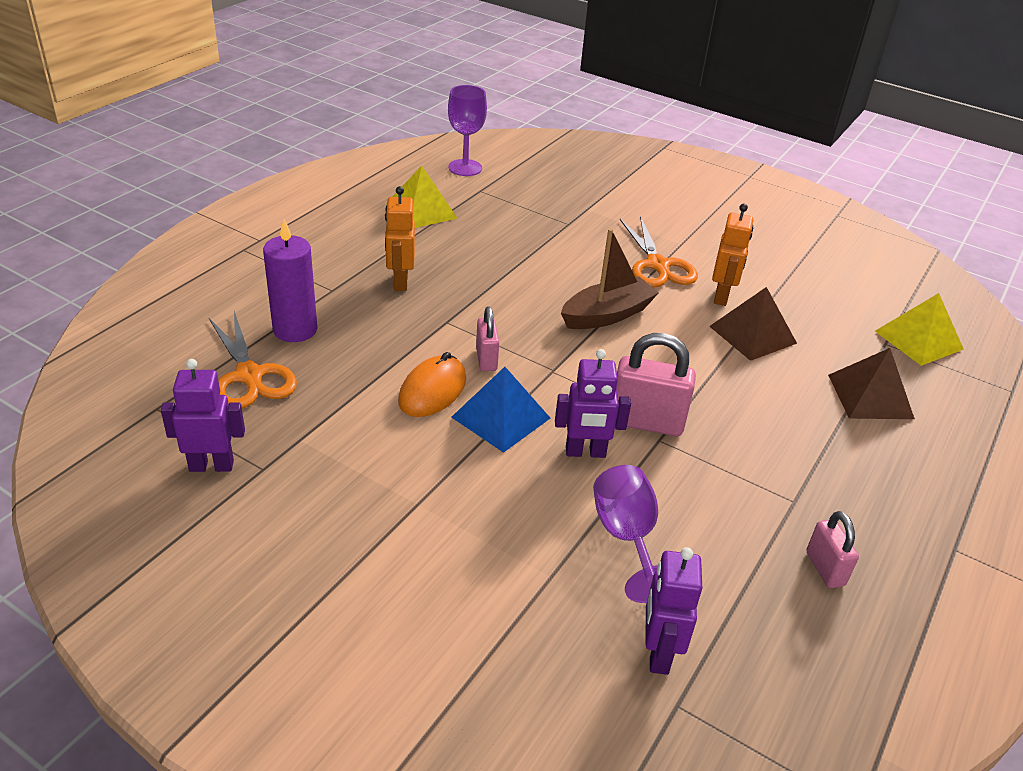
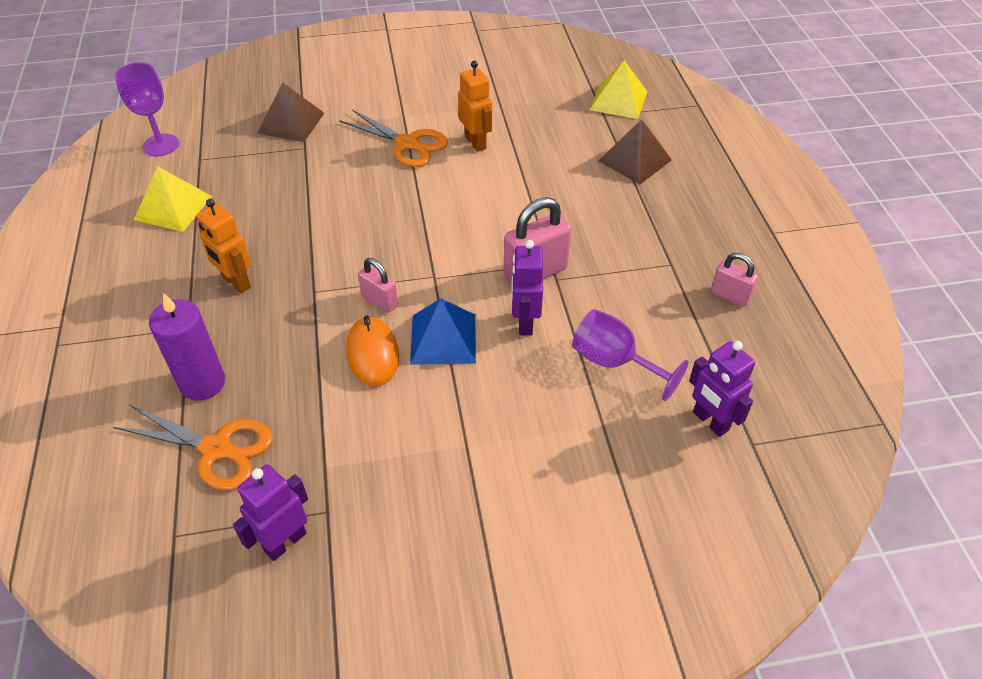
camera: 40 degrees left, 10 degrees up
purple robot [555,349,631,458] -> purple robot turned 135 degrees clockwise [511,240,543,336]
brown boat [561,228,659,329] -> none
brown pyramid [709,287,797,361] -> brown pyramid moved to [257,82,324,142]

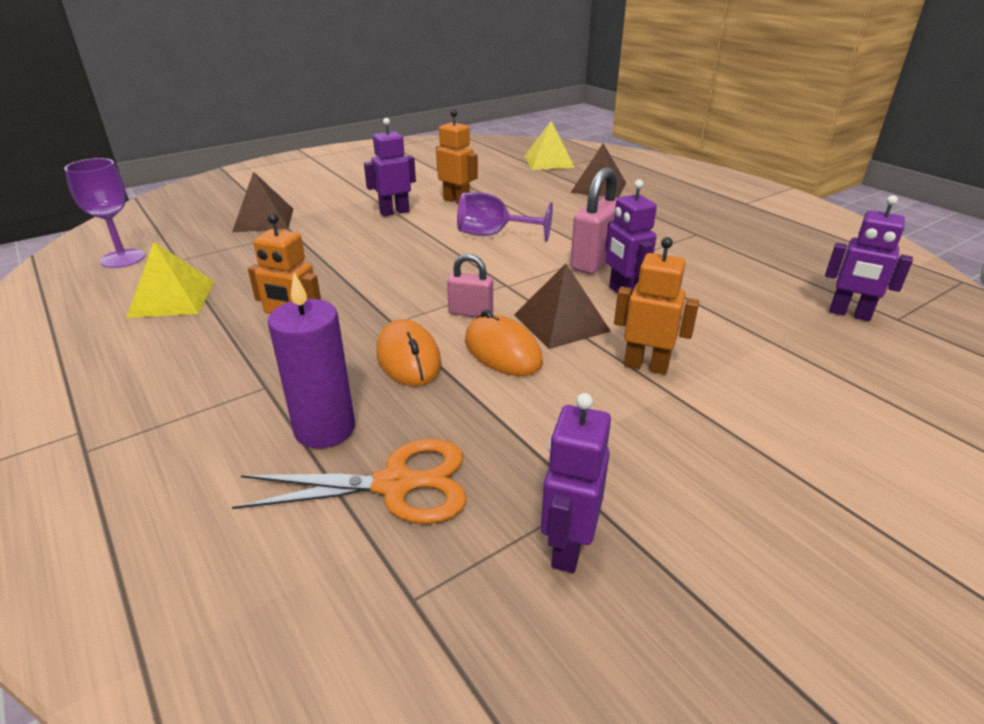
camera: 25 degrees left, 15 degrees down
orange scissors [339,109,448,167] -> purple robot [364,118,416,216]
blue pyramid [410,298,476,365] -> brown pyramid [514,263,611,349]
purple goblet [572,309,689,401] -> purple goblet moved to [457,192,553,242]
pink padlock [711,253,758,307] -> none
none -> orange mouse [376,319,441,386]
none -> orange robot [614,237,699,374]

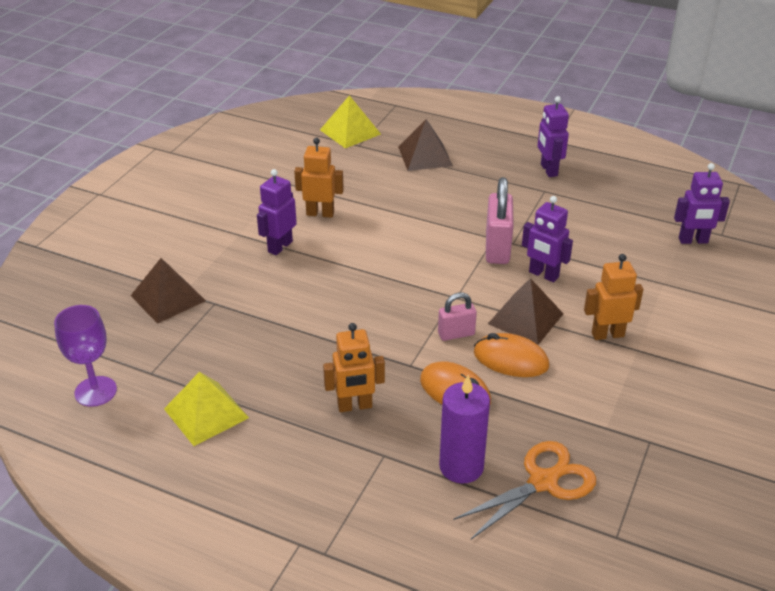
camera: 30 degrees left, 5 degrees up
purple goblet [457,192,553,242] -> none
purple robot [541,393,611,573] -> purple robot moved to [537,96,569,177]

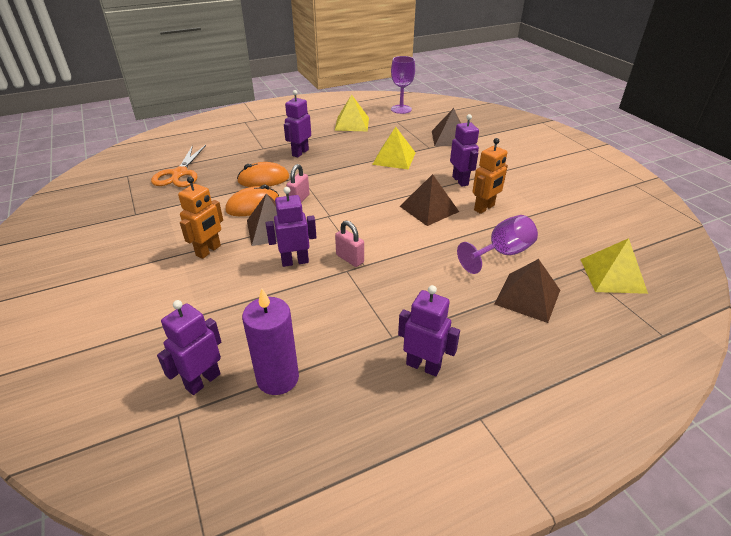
camera: 130 degrees right, 0 degrees up
orange robot [323,323,385,412] -> purple robot [284,90,311,157]
purple candle [439,375,490,483] -> purple candle moved to [242,288,299,395]
pink padlock [486,177,514,264] -> pink padlock [335,221,364,267], size x0.59
none -> yellow pyramid [372,127,416,169]
none -> brown pyramid [400,174,459,226]
none -> purple goblet [457,215,538,274]

